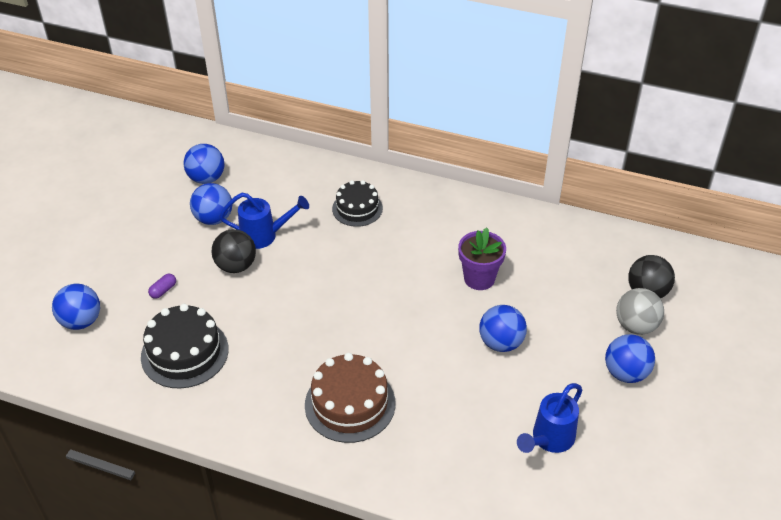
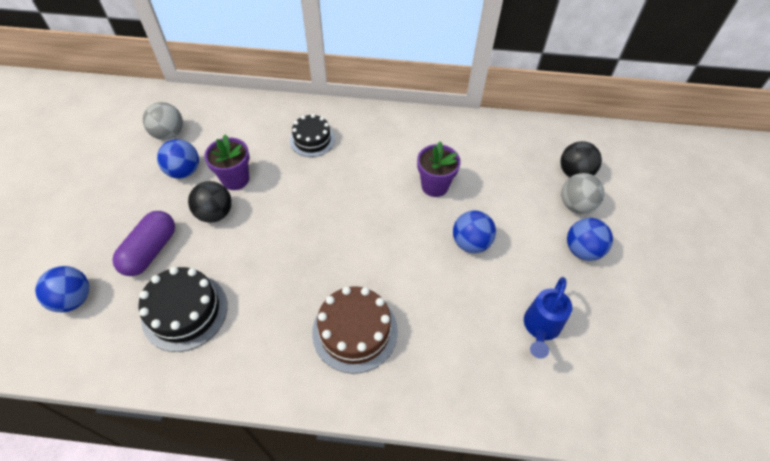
camera: 15 degrees left, 10 degrees up
purple capsule [148,274,176,299] -> purple capsule [113,211,175,276], size x2.37
blue ball [183,144,224,184] -> grey ball [143,102,183,140]
blue watering can [219,193,309,249] -> purple flower pot [204,135,250,190]

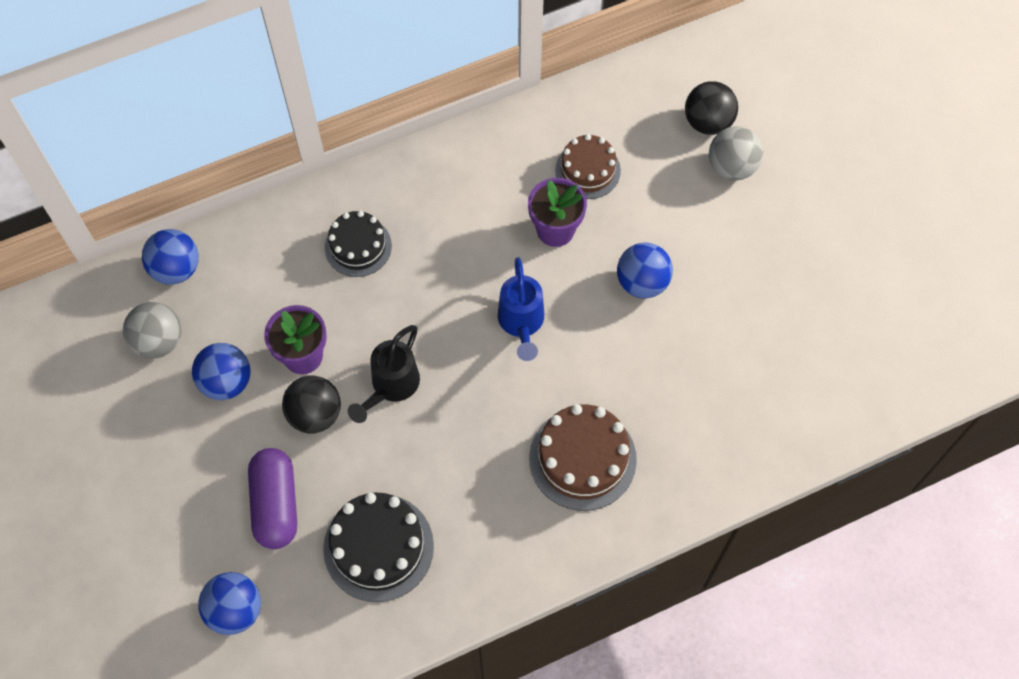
camera: 30 degrees left, 10 degrees up
blue watering can [524,277,572,359] -> blue watering can moved to [498,257,544,361]
blue ball [567,218,613,261] -> blue ball moved to [142,229,199,285]
none -> black watering can [348,325,420,423]
none -> brown cake [555,134,621,199]

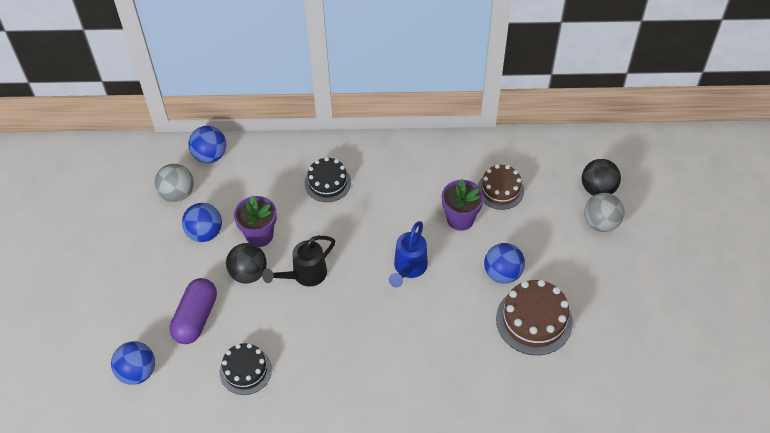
camera: 25 degrees right, 10 degrees down
black cake [323,492,434,602] -> black cake [220,343,272,395], size x0.67
brown cake [529,404,637,511] -> brown cake moved to [496,280,573,355]

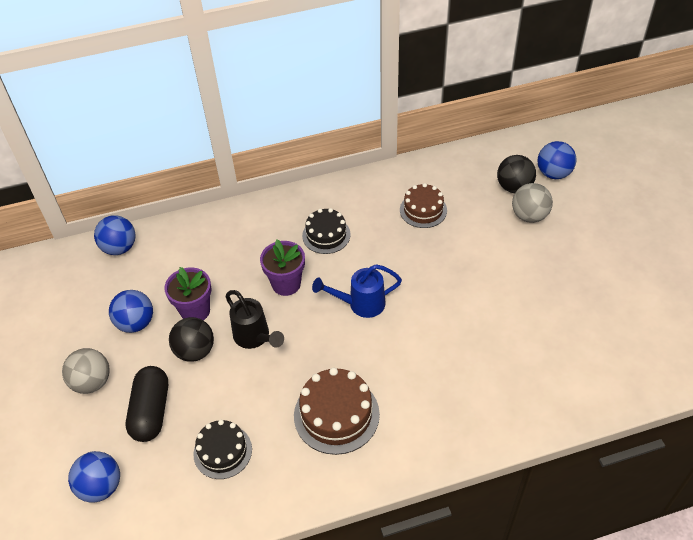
camera: 15 degrees left, 5 degrees down
grey ball [154,164,194,202] -> grey ball moved to [62,348,110,394]
purple capsule [170,278,217,344] -> black capsule [126,366,168,442]
black watering can [262,236,335,287] -> black watering can turned 75 degrees counterclockwise [225,290,284,349]
black cake [305,157,351,202] -> black cake moved to [302,208,351,254]
blue watering can [389,221,428,287] -> blue watering can turned 75 degrees clockwise [312,264,402,318]
purple flower pot [442,179,484,231] -> purple flower pot moved to [260,239,305,296]
blue ball [484,243,525,284] -> blue ball moved to [537,141,577,179]
brown cake [496,280,573,355] -> brown cake moved to [294,367,380,455]

